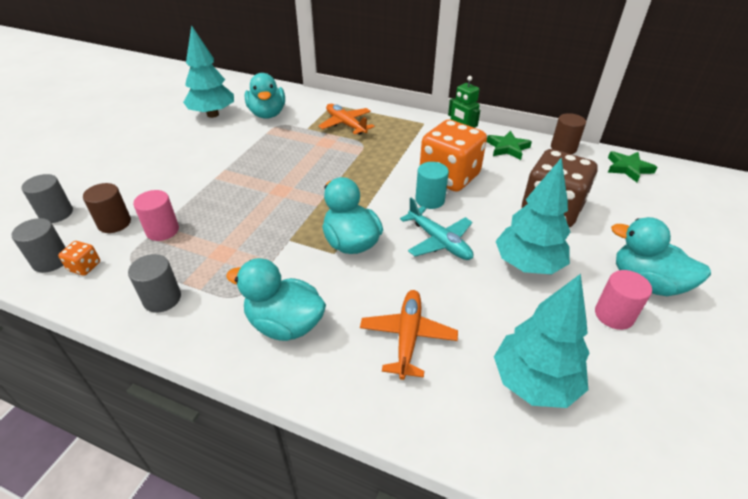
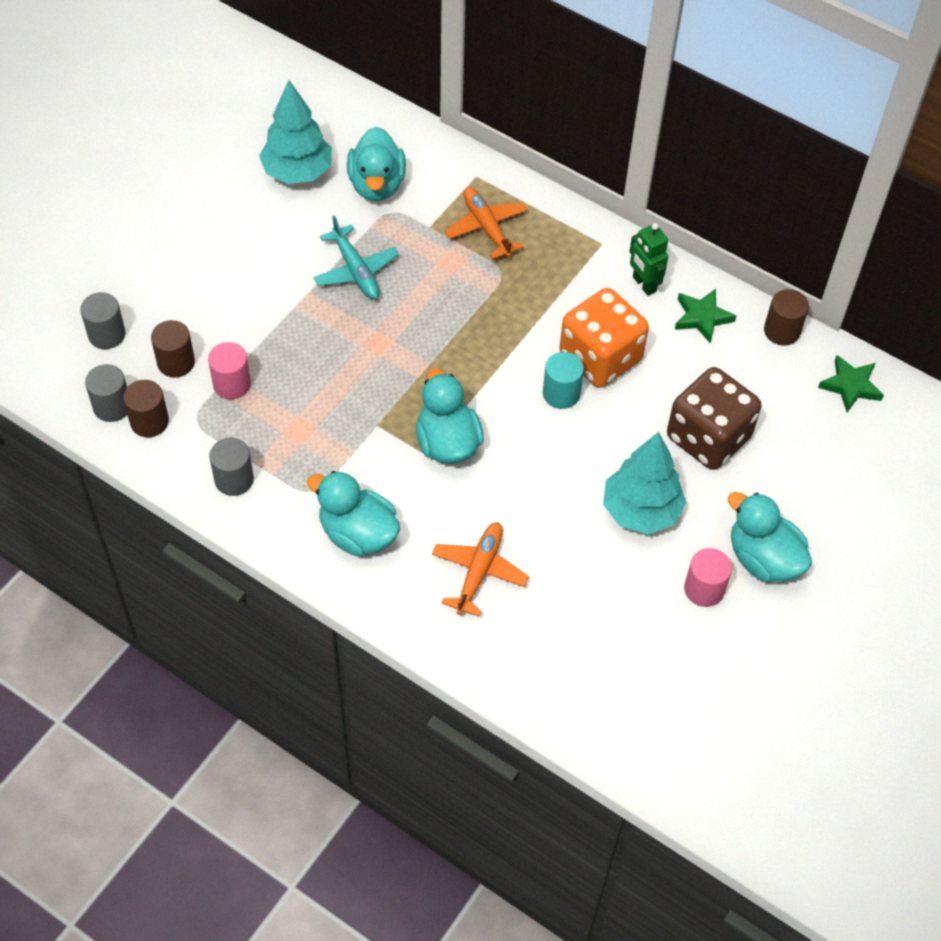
camera: 10 degrees right, 15 degrees up
orange dice [58,241,100,275] -> brown cylinder [123,380,169,437]
turquoise plane [400,198,473,260] -> turquoise plane moved to [313,215,399,299]
turquoise tree [494,274,589,408] -> none

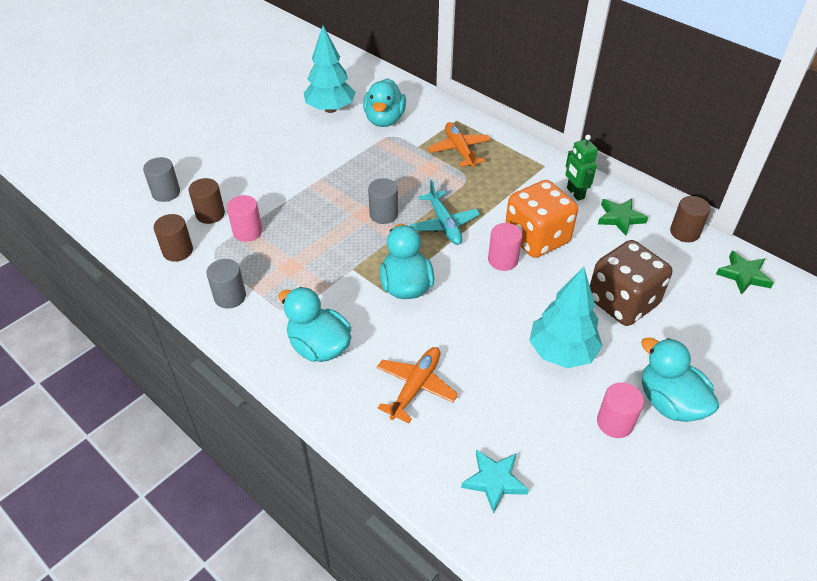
camera: 10 degrees right, 10 degrees down
grey cylinder [85,364,127,422] -> grey cylinder moved to [368,178,398,224]
turquoise plane [313,215,399,299] -> turquoise plane moved to [410,180,480,245]
turquoise cylinder [543,352,584,409] -> pink cylinder [488,223,522,271]
none -> turquoise star [461,449,529,514]

